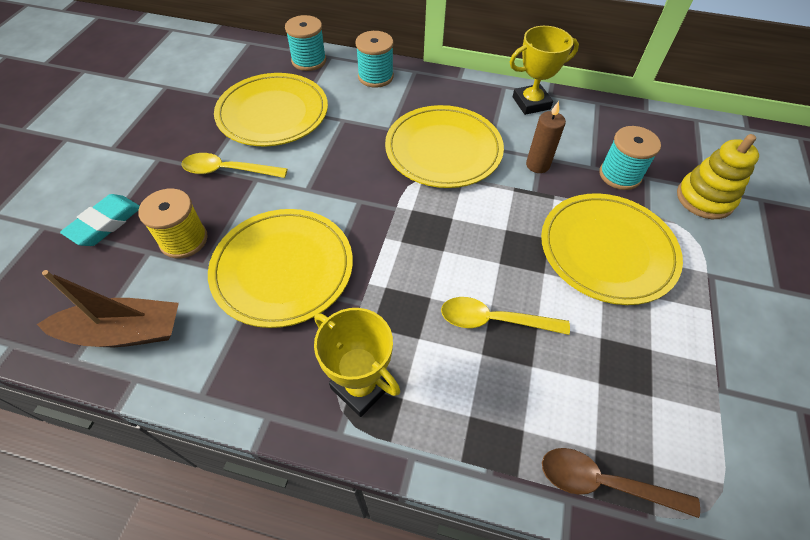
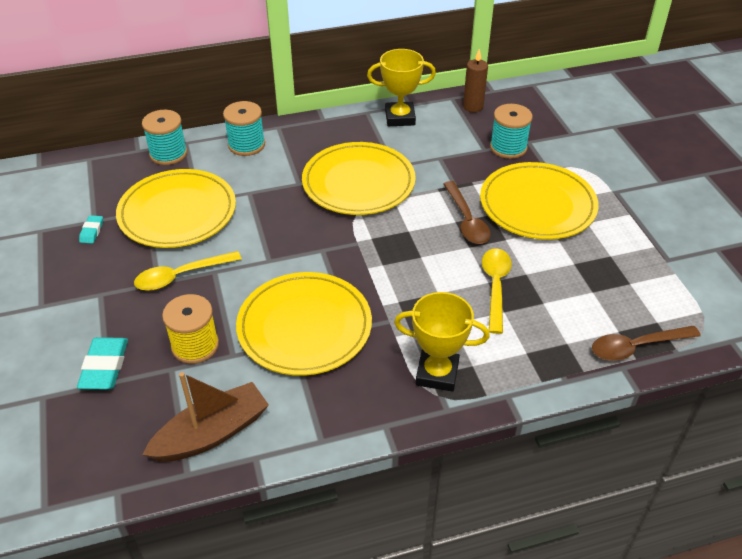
camera: 30 degrees left, 10 degrees down
yellow spoon [441,297,570,335] -> yellow spoon turned 120 degrees clockwise [482,248,512,334]
yellow trophy [510,26,579,115] -> yellow trophy turned 45 degrees clockwise [367,49,436,126]
brown candle [526,101,566,173] -> brown candle moved to [463,49,488,112]
yellow stacking toy [677,134,759,219] -> none
none -> turquoise eraser [79,215,103,244]
none -> brown spoon [444,181,491,244]

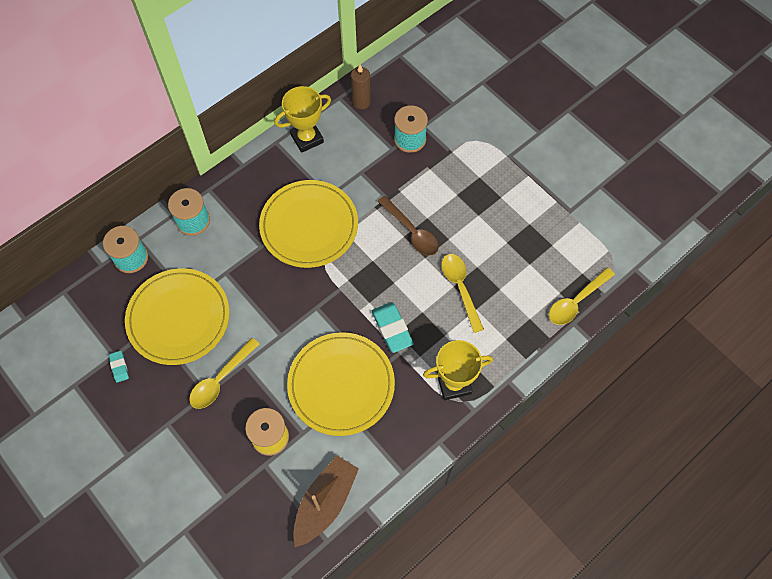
camera: 25 degrees left, 20 degrees up
turquoise eraser [77,337,128,389] -> turquoise eraser moved to [372,302,414,353]
yellow plate [480,162,598,240] -> none
brown spoon [592,326,701,361] -> yellow spoon [549,267,615,325]

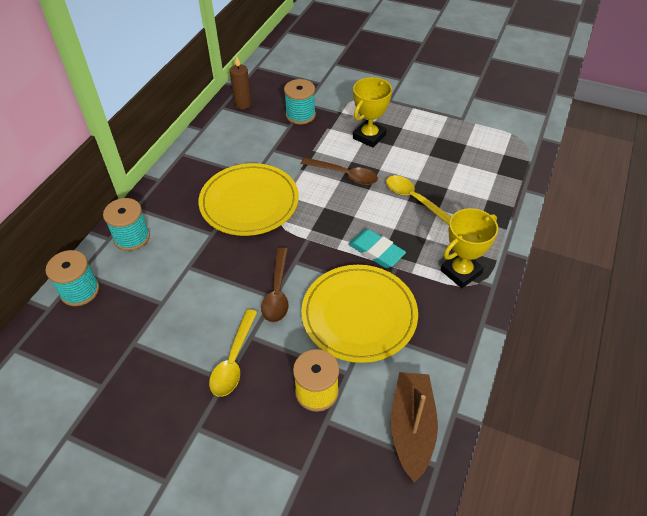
camera: 25 degrees left, 15 degrees down
turquoise eraser [109,351,129,383] -> none
yellow plate [125,268,230,365] -> none
yellow trophy [275,86,331,153] -> yellow trophy moved to [353,77,392,148]
yellow spoon [549,267,615,325] -> none
none -> brown spoon [261,247,288,323]

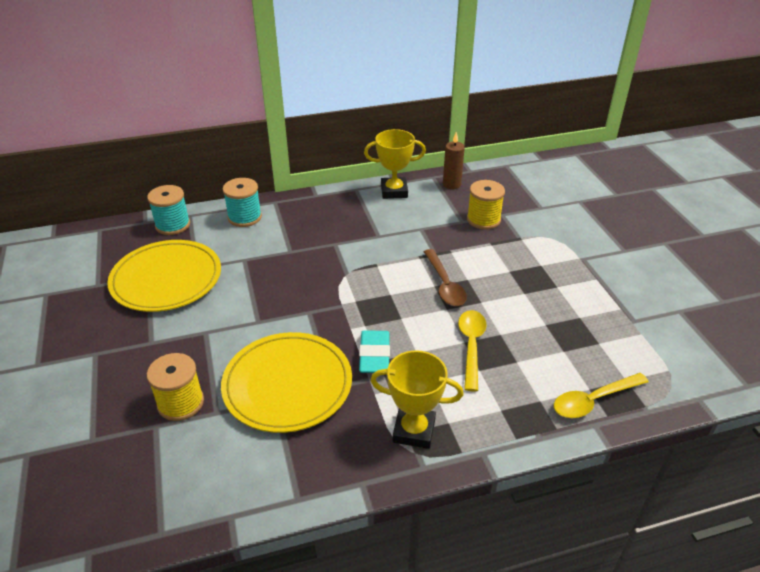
camera: 50 degrees right, 10 degrees down
yellow plate [198,163,299,236] -> yellow plate moved to [107,240,221,312]
yellow spoon [209,309,257,397] -> yellow spoon moved to [554,373,649,418]
brown spoon [261,247,288,323] -> none
turquoise spool [284,79,316,124] -> yellow spool [467,180,505,230]
yellow trophy [353,77,392,148] -> yellow trophy moved to [364,129,426,199]
brown boat [391,372,438,483] -> none

